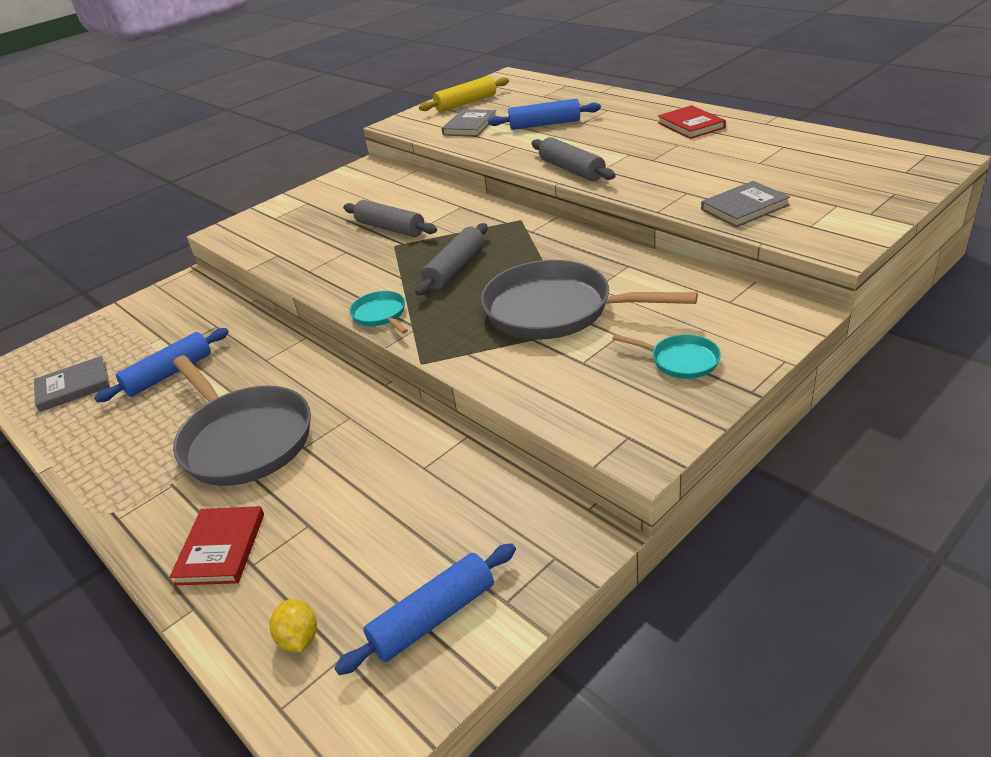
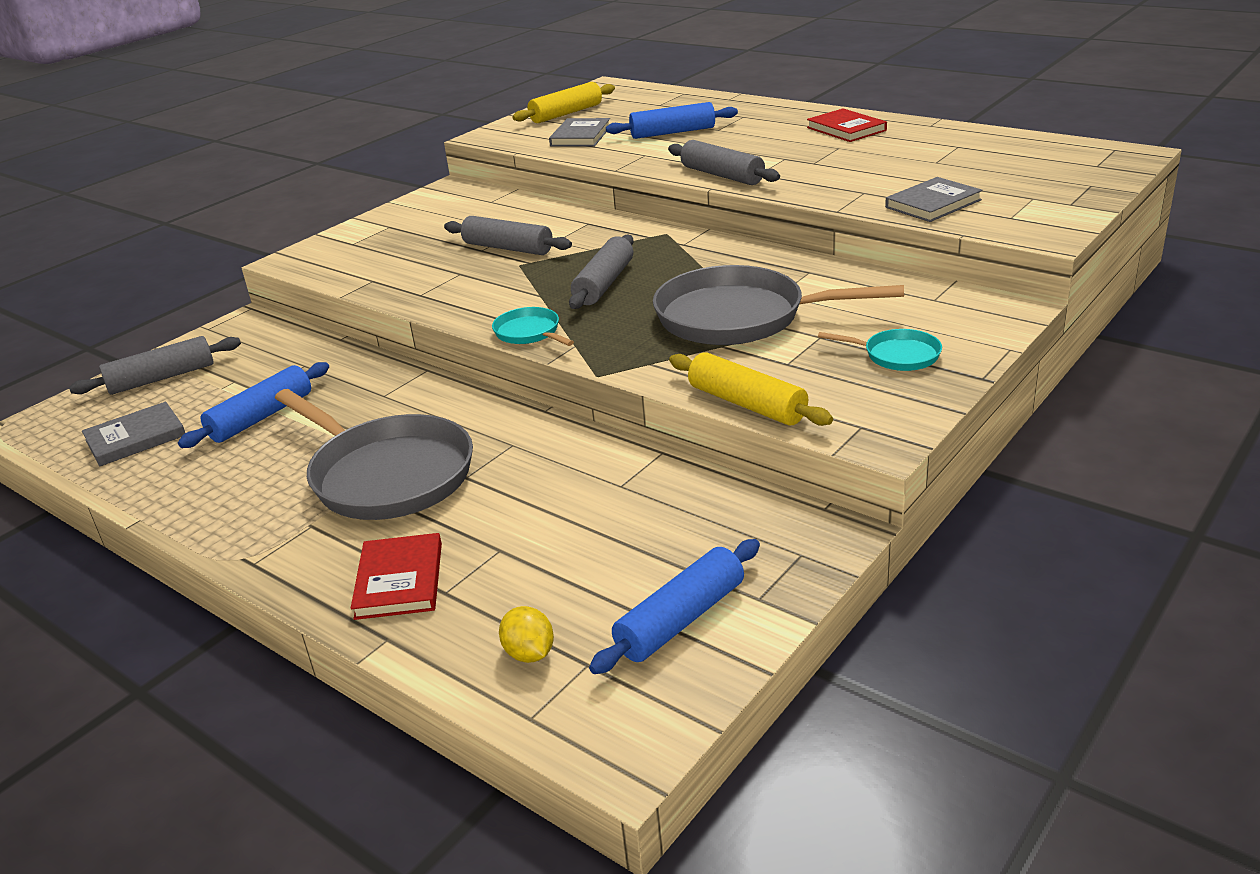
camera: 10 degrees left, 5 degrees down
none -> grey rolling pin [69,336,241,395]
none -> yellow rolling pin [669,352,833,426]

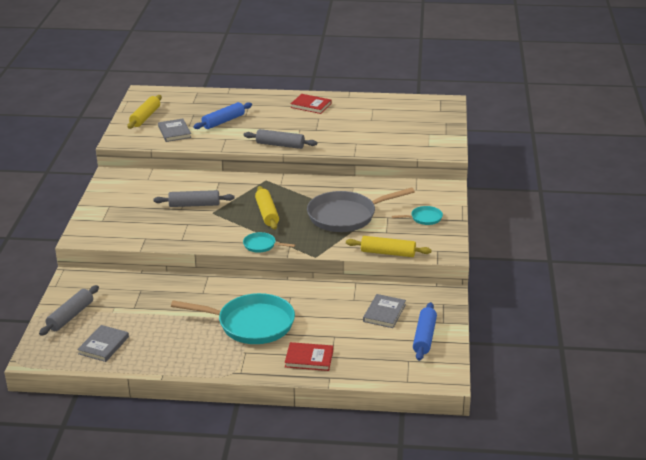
camera: 35 degrees left, 0 degrees up
blue rolling pin [178,362,329,448] -> none
grey pan [275,389,473,520] -> turquoise pan [171,293,295,344]
red book [351,533,442,620] -> red book turned 45 degrees counterclockwise [285,342,333,371]
yellow lemon [499,606,554,663] -> none
grey rolling pin [569,235,634,309] -> yellow rolling pin [255,186,279,230]
grey book [885,177,983,222] -> grey book moved to [363,294,406,328]

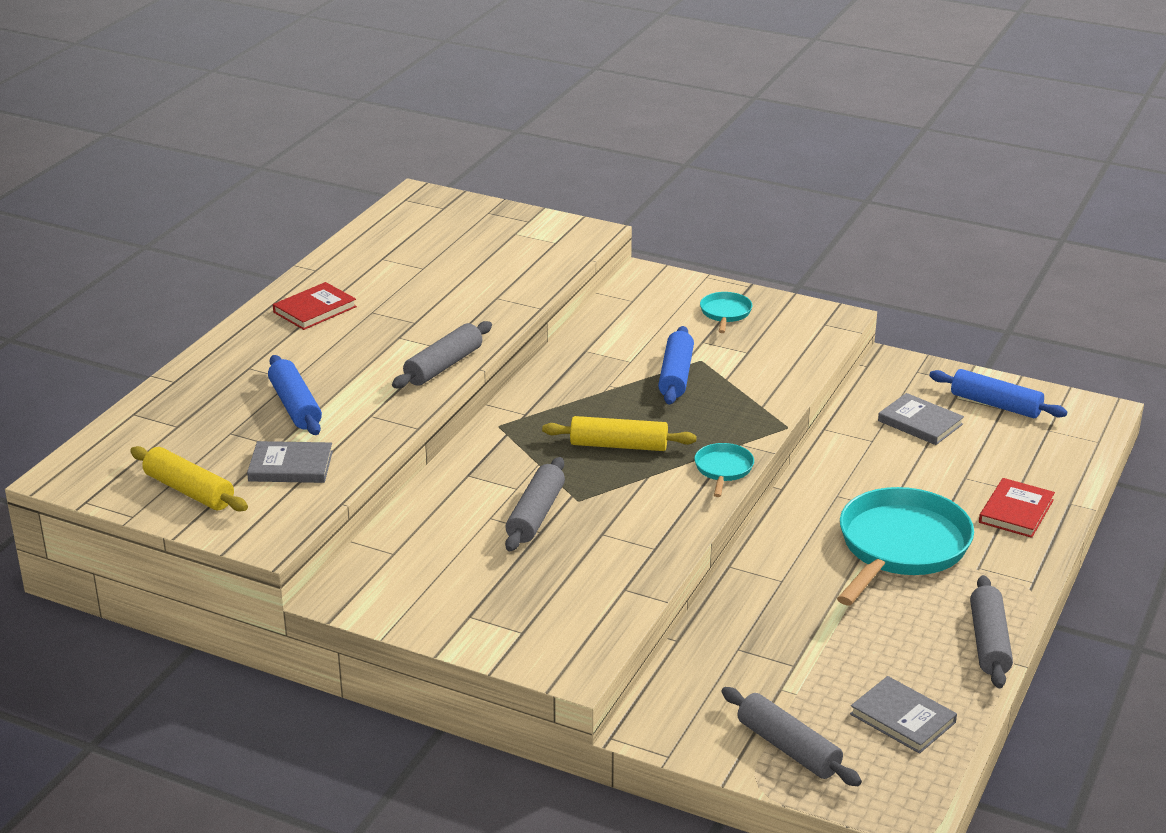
camera: 70 degrees left, 0 degrees up
turquoise pan [243,232,295,253] -> turquoise pan turned 150 degrees clockwise [694,443,754,497]
grey pan [307,187,415,232] -> blue rolling pin [658,326,694,405]
yellow rolling pin [346,236,432,257] -> none
none -> grey rolling pin [970,575,1013,688]

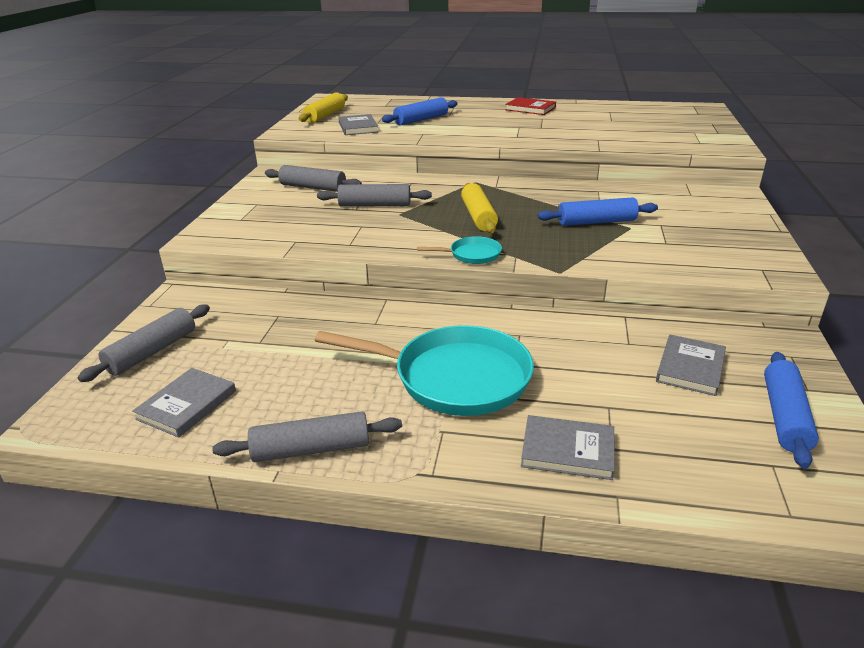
camera: 75 degrees right, 0 degrees up
grey rolling pin [392,321,492,388] -> grey rolling pin moved to [265,165,362,192]
turquoise pan [700,292,752,333] -> none
red book [979,478,1055,538] -> grey book [521,415,615,480]

